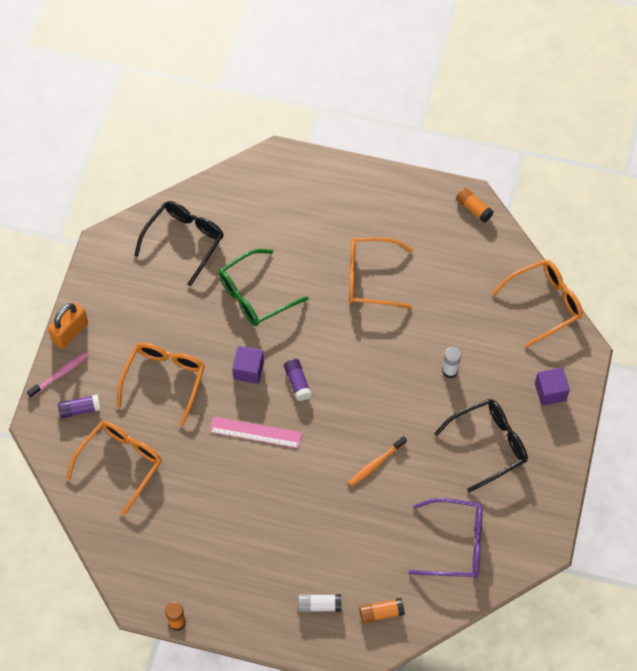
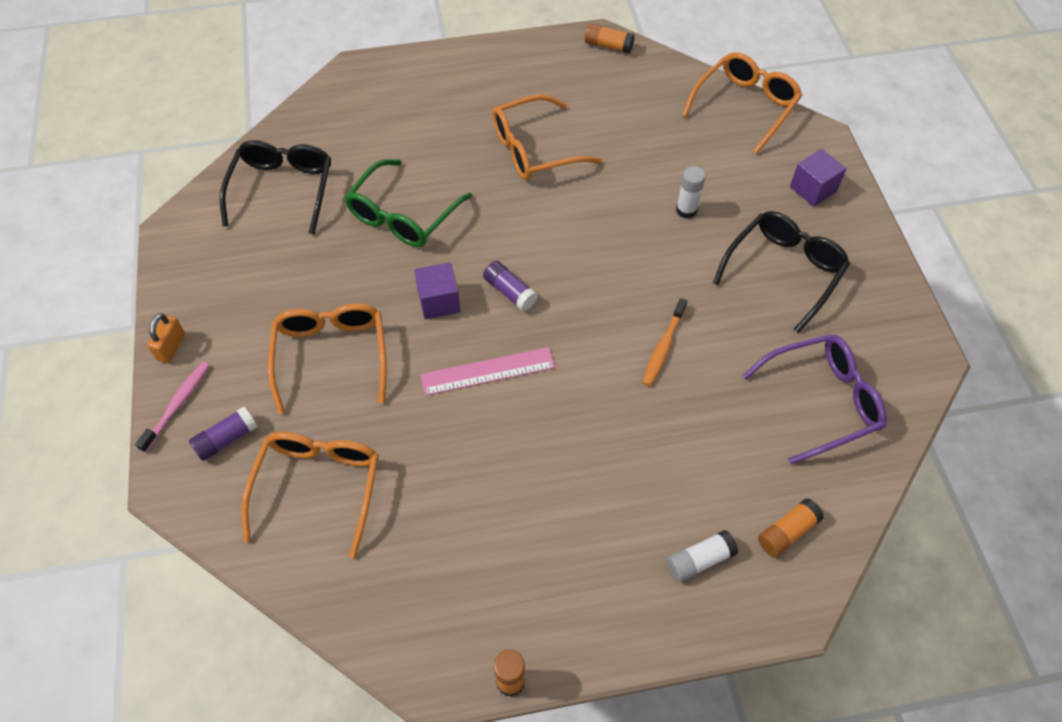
camera: 25 degrees left, 5 degrees down
orange padlock [48,302,88,349] -> orange padlock [147,313,185,363], size x0.66

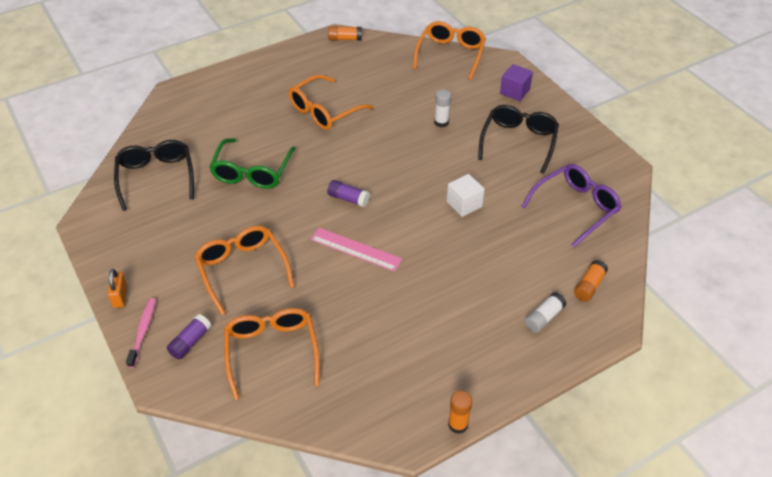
camera: 20 degrees left, 10 degrees down
purple cube [414,262,461,319] -> none
pink ruler [420,347,555,396] -> pink ruler turned 60 degrees clockwise [311,228,402,272]
orange toothbrush [643,298,687,386] -> white cube [447,174,485,217]

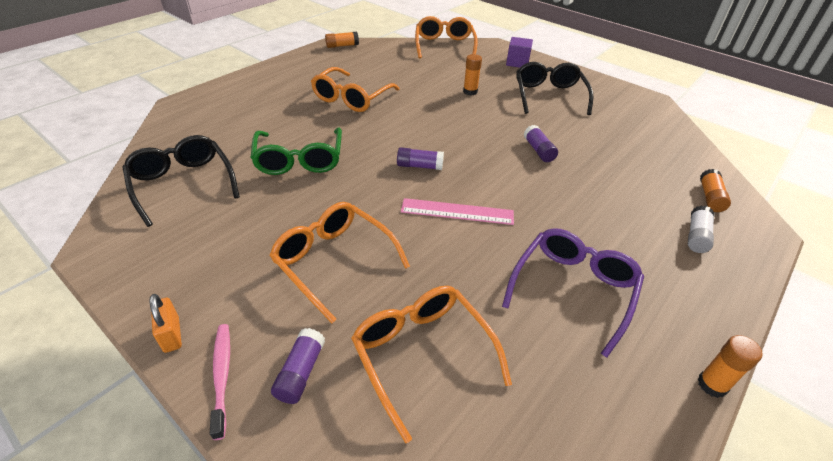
camera: 20 degrees left, 5 degrees down
white glue stick [434,90,451,128] -> orange glue stick [463,54,482,95]
white cube [447,174,485,217] -> purple glue stick [524,125,558,162]
purple glasses [521,164,622,247] -> purple glasses moved to [502,228,644,358]

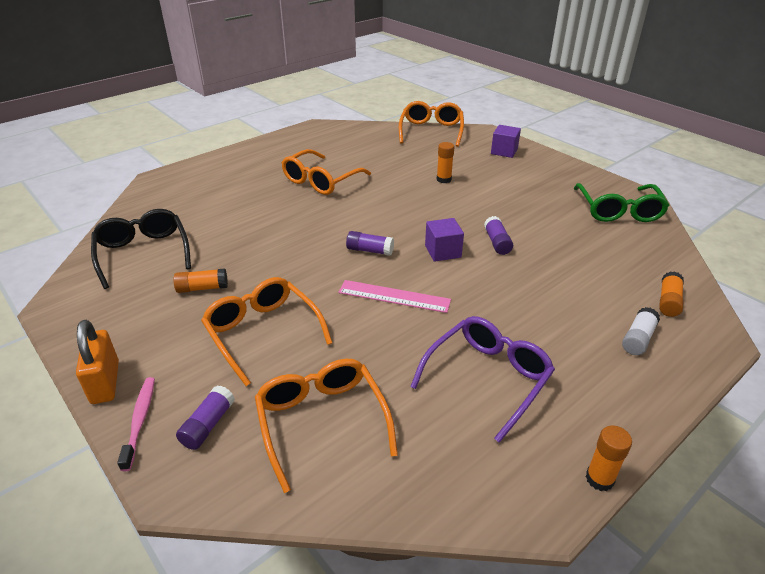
camera: 10 degrees right, 5 degrees down
orange padlock [150,294,182,353] -> orange padlock [76,320,119,404], size x1.52
green glasses [250,127,342,175] -> green glasses moved to [574,183,670,222]
orange glue stick [325,32,359,48] -> orange glue stick moved to [173,268,228,293]
black glasses [516,62,594,115] -> none
none -> purple cube [425,218,464,262]

